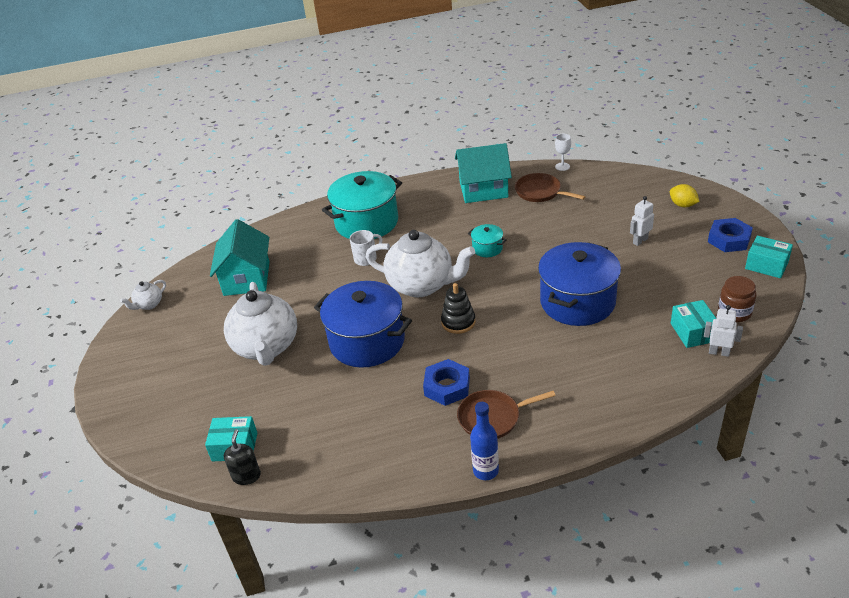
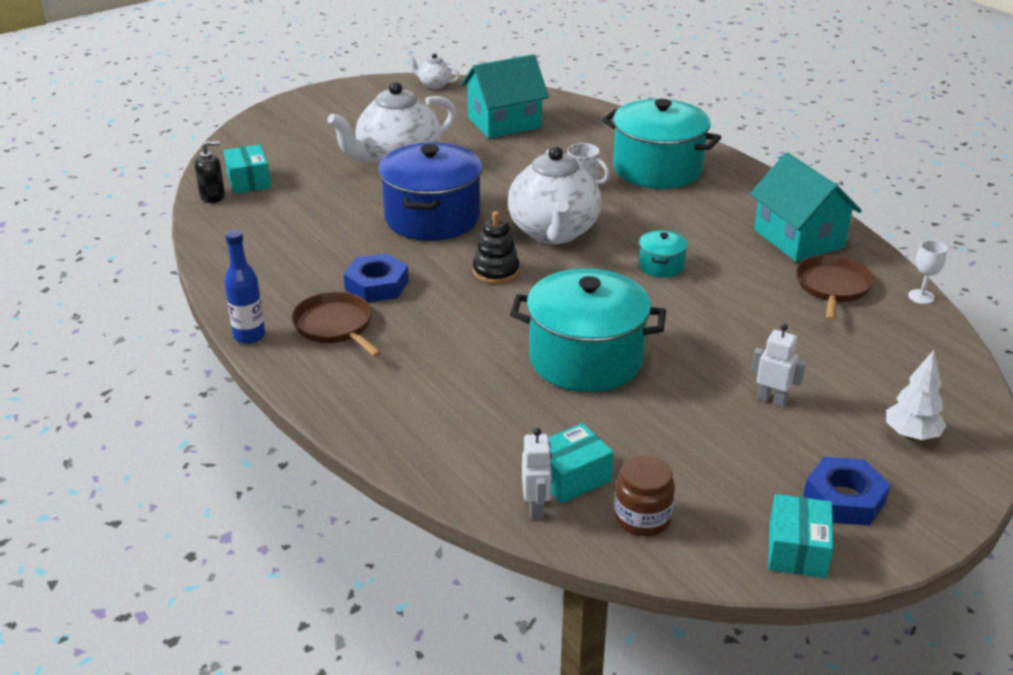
camera: 65 degrees right, 5 degrees down
blue pot [538,242,621,326] -> turquoise pot [510,268,666,392]
yellow lemon [670,184,700,207] -> white tree [886,350,947,440]

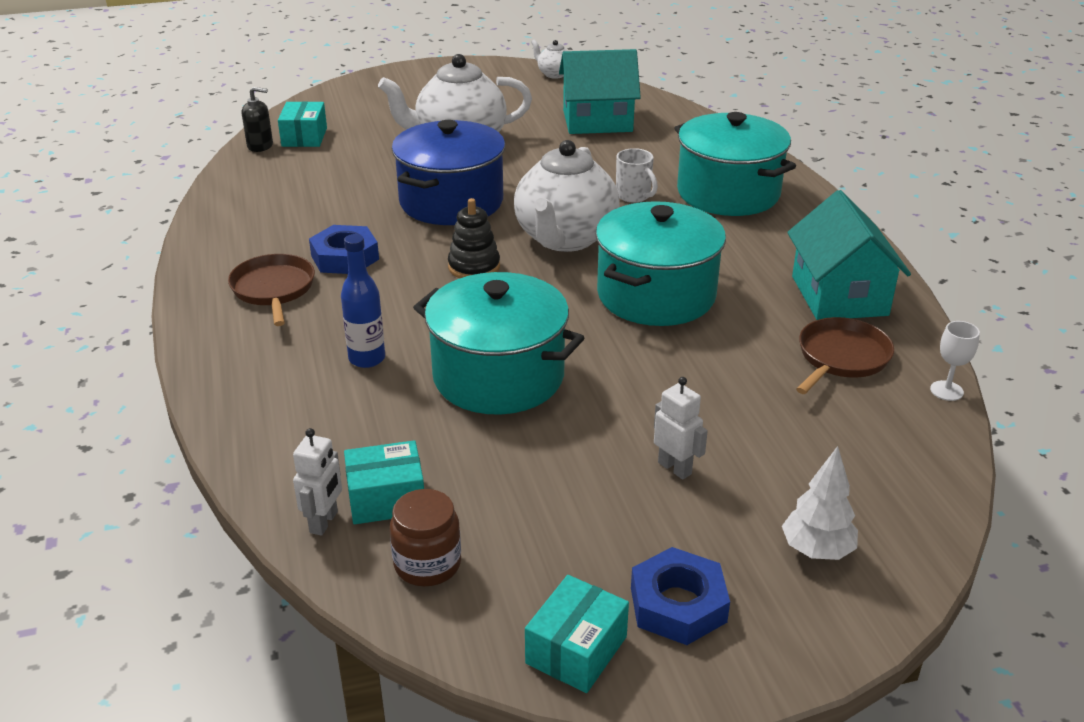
camera: 20 degrees right, 0 degrees up
blue bottle [224,230,265,344] -> blue bottle moved to [341,234,385,368]
turquoise pot [639,230,688,278] -> turquoise pot [595,201,726,326], size x2.24

